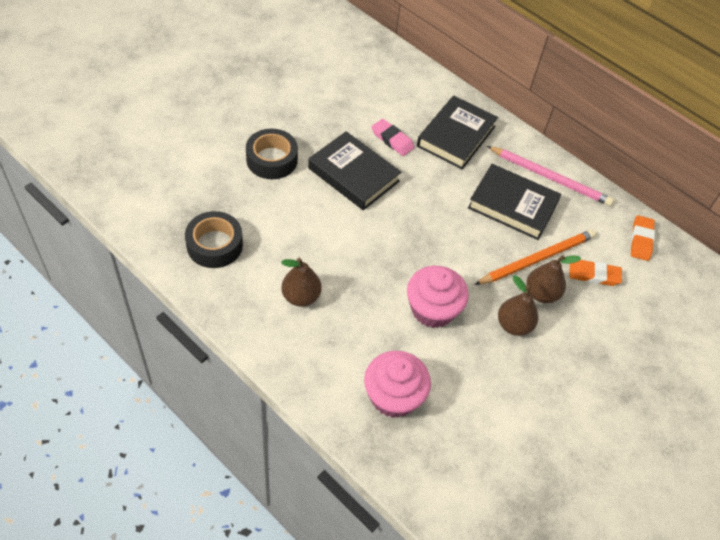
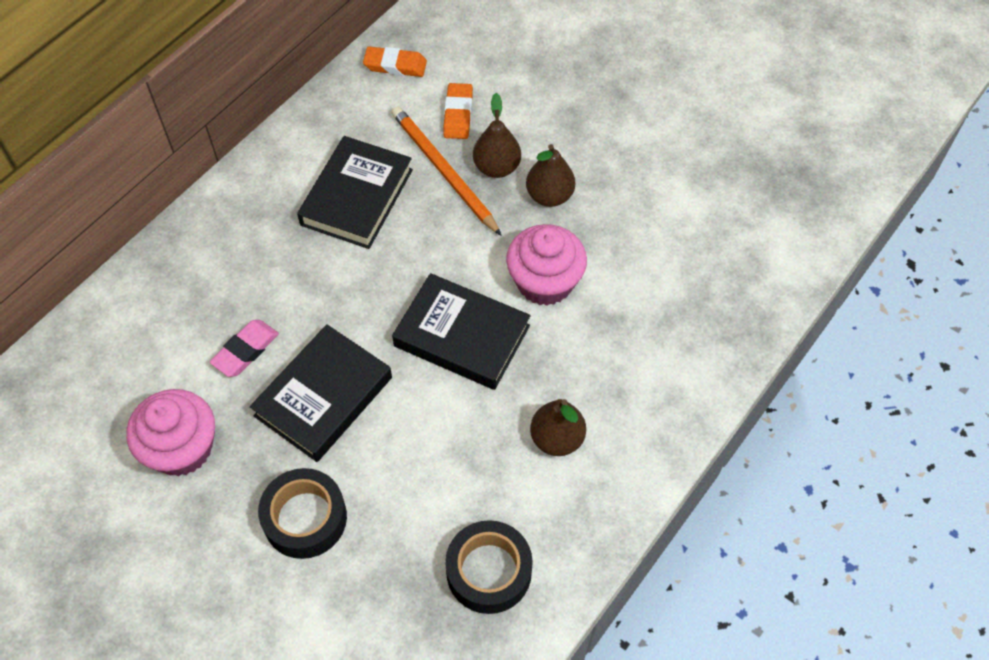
camera: 90 degrees left, 5 degrees up
pink cupcake [364,351,431,418] -> pink cupcake moved to [127,389,215,476]
black book [417,95,498,169] -> black book moved to [392,273,531,390]
pink pencil [487,146,614,206] -> none

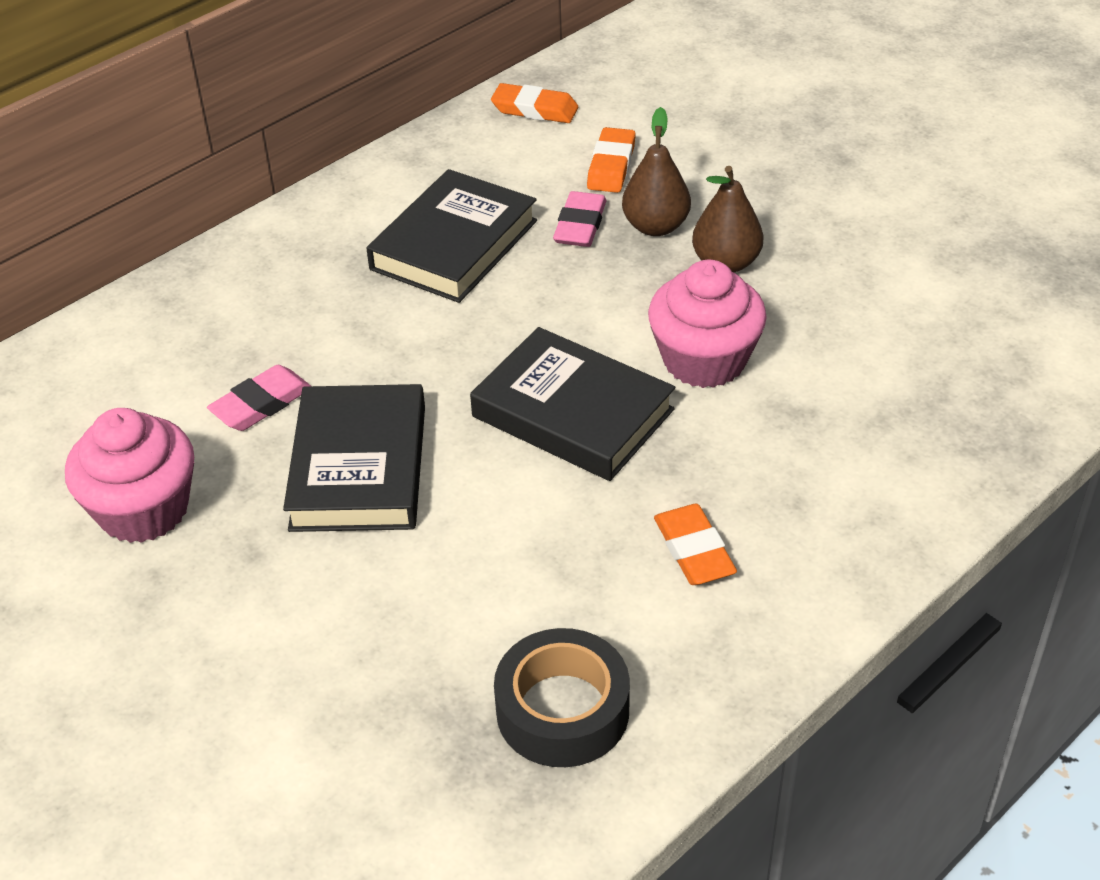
camera: 10 degrees right, 15 degrees down
black book [250,324,392,462] -> black book turned 45 degrees counterclockwise [283,384,425,532]
black tape [258,468,347,559] -> none
orange pencil [392,106,502,236] -> pink eraser [553,191,607,247]
brown pear [530,399,586,456] -> orange eraser [654,504,737,585]

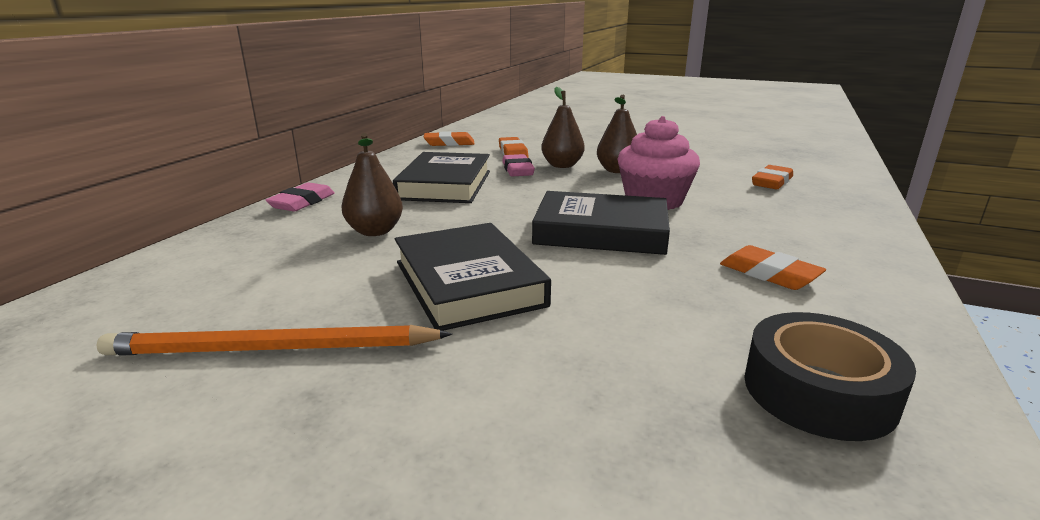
camera: 25 degrees left, 20 degrees down
pink cupcake [65,408,194,543] -> orange pencil [97,325,452,356]
pink eraser [207,365,311,431] -> pink eraser moved to [266,182,335,212]
none -> brown pear [342,133,403,236]
none -> orange eraser [752,165,793,189]

